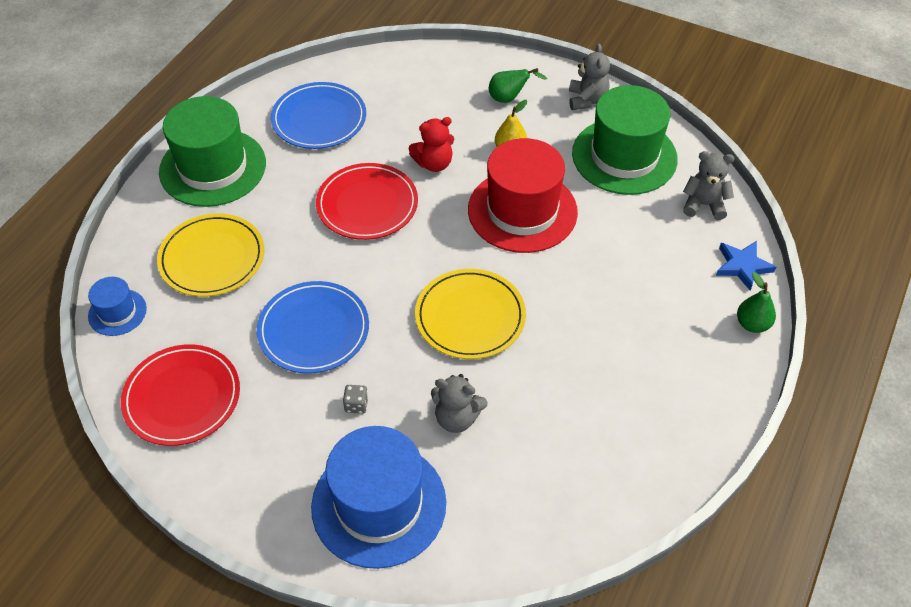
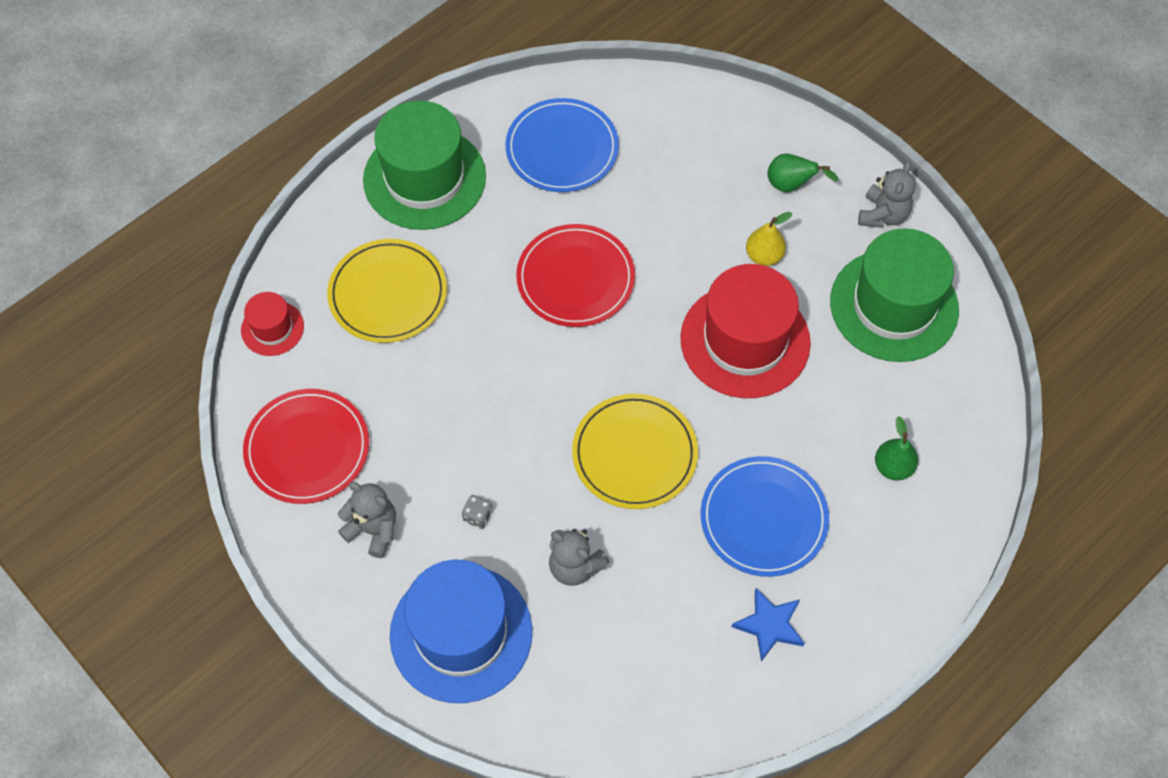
camera: 20 degrees right, 10 degrees up
blue hat [88,277,147,336] -> red hat [241,292,304,356]
blue plate [257,281,369,373] -> blue plate moved to [701,456,829,577]
red teddy bear [409,117,454,172] -> none
grey teddy bear [683,151,734,220] -> grey teddy bear moved to [338,482,396,558]
blue star [716,241,776,291] -> blue star moved to [732,588,805,662]
green pear [737,272,776,333] -> green pear moved to [875,416,918,480]

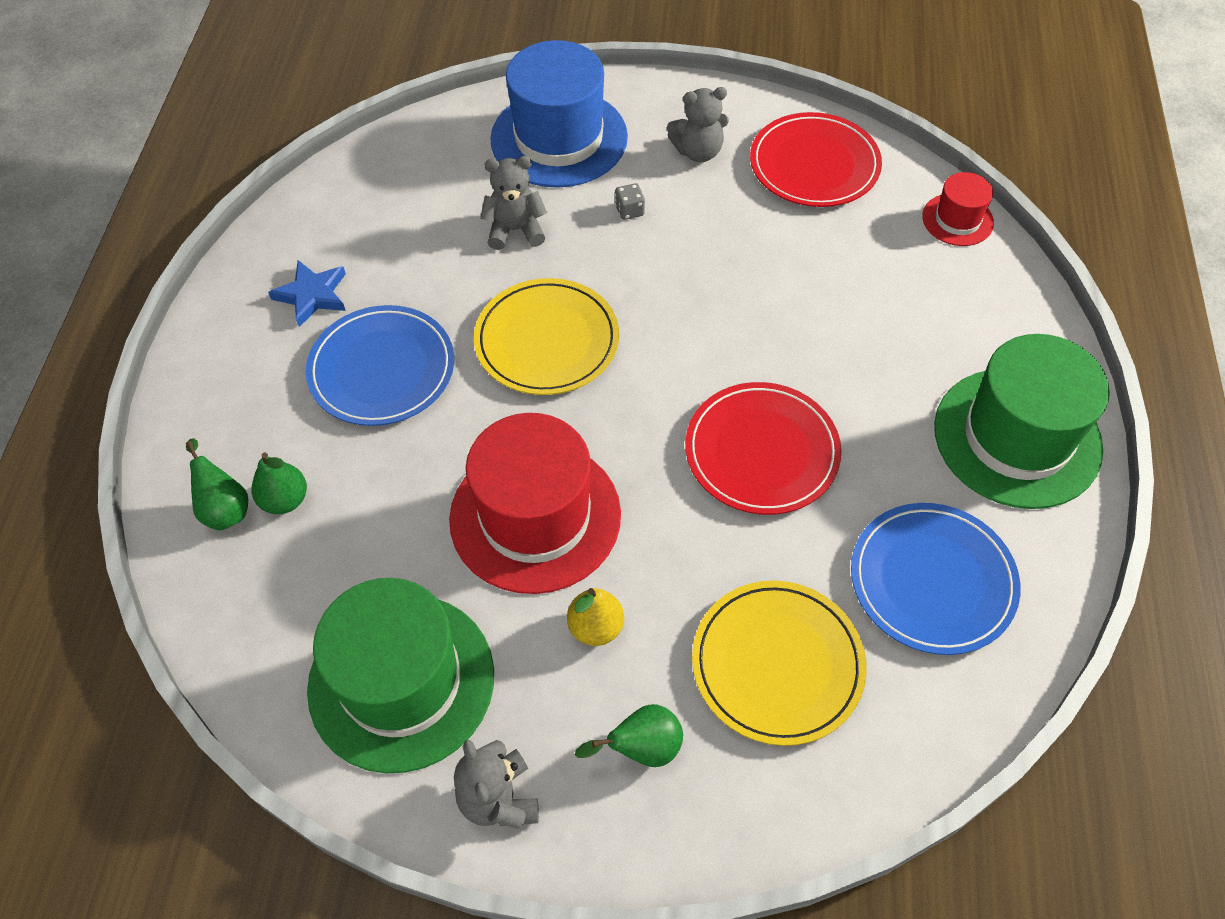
camera: 140 degrees right, 5 degrees down
yellow plate [327,239,447,343] -> yellow plate moved to [692,581,867,746]
none -> green pear [186,438,248,530]

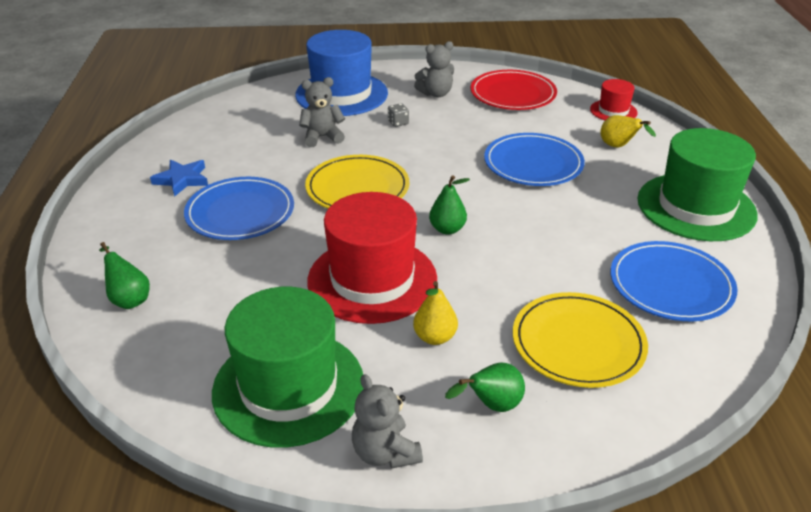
camera: 10 degrees left, 20 degrees down
green pear [252,453,307,514] -> green pear moved to [429,175,470,235]
red plate [685,382,842,515] -> none
none -> blue plate [484,133,585,186]
none -> yellow pear [601,115,656,147]

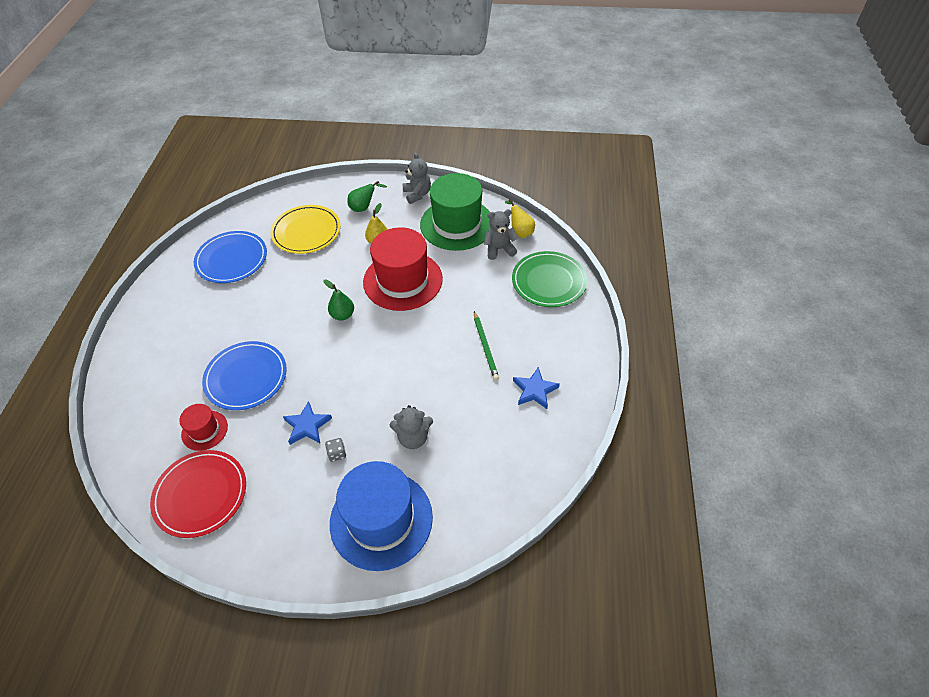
camera: 170 degrees left, 15 degrees up
green pear [99,242,150,309] -> green plate [512,251,587,307]
blue plate [184,177,294,240] -> green pencil [474,311,499,380]
yellow plate [305,155,409,209] -> none
grey teddy bear [414,41,454,97] -> grey teddy bear moved to [484,209,518,260]
red hat [590,79,638,120] -> red hat moved to [179,404,228,451]
yellow pear [601,115,656,147] -> yellow pear moved to [505,199,535,238]
green hat [638,128,758,241] -> none
none -> blue star [283,401,332,445]

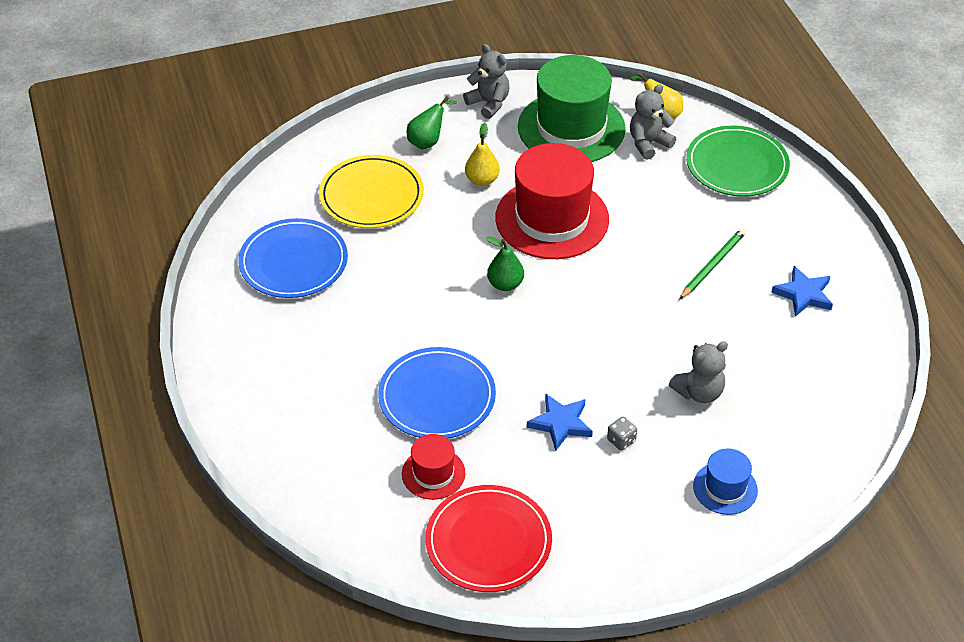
camera: 25 degrees left, 5 degrees down
blue hat [330,461,433,571] -> blue hat [693,448,758,515], size x0.49
green pencil [474,311,499,380] -> green pencil turned 105 degrees counterclockwise [680,228,746,299]

